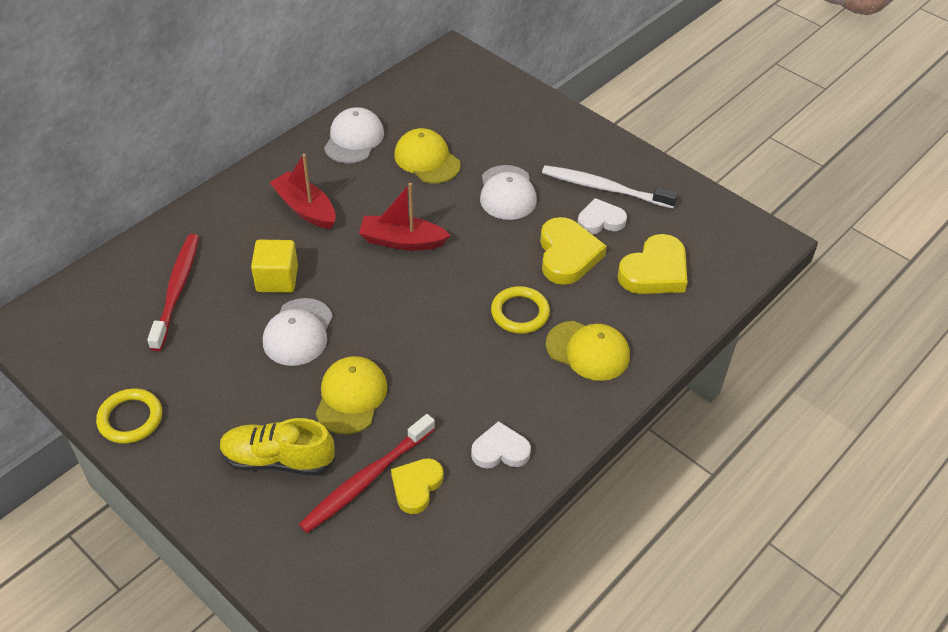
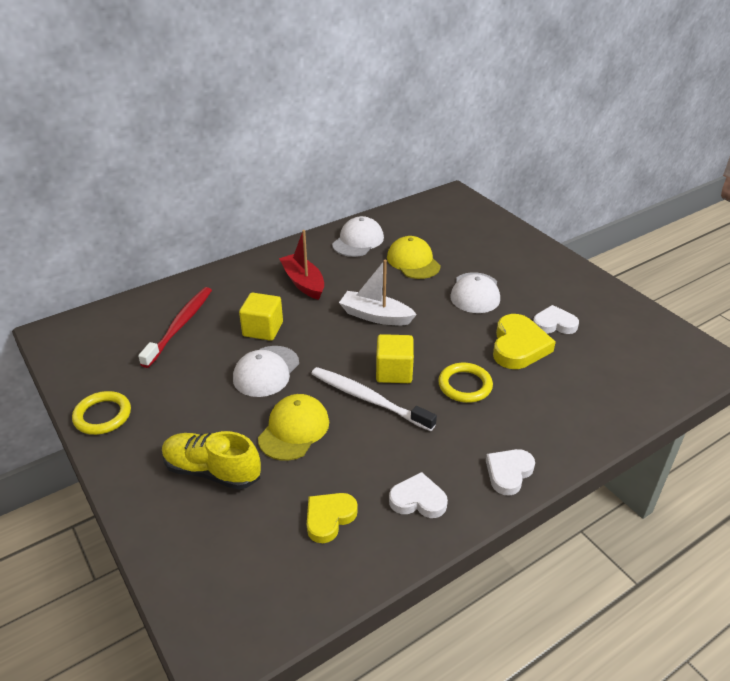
camera: 15 degrees right, 10 degrees down
red toothbrush [299,414,435,533] -> none
red boat [359,183,451,250] -> white boat [339,260,417,325]
white toothbrush [542,165,678,209] -> white toothbrush moved to [311,367,437,431]
yellow cap [546,321,630,381] -> none
yellow heart [617,234,687,294] -> none
none -> yellow cube [376,334,414,383]
none -> white heart [486,449,535,496]

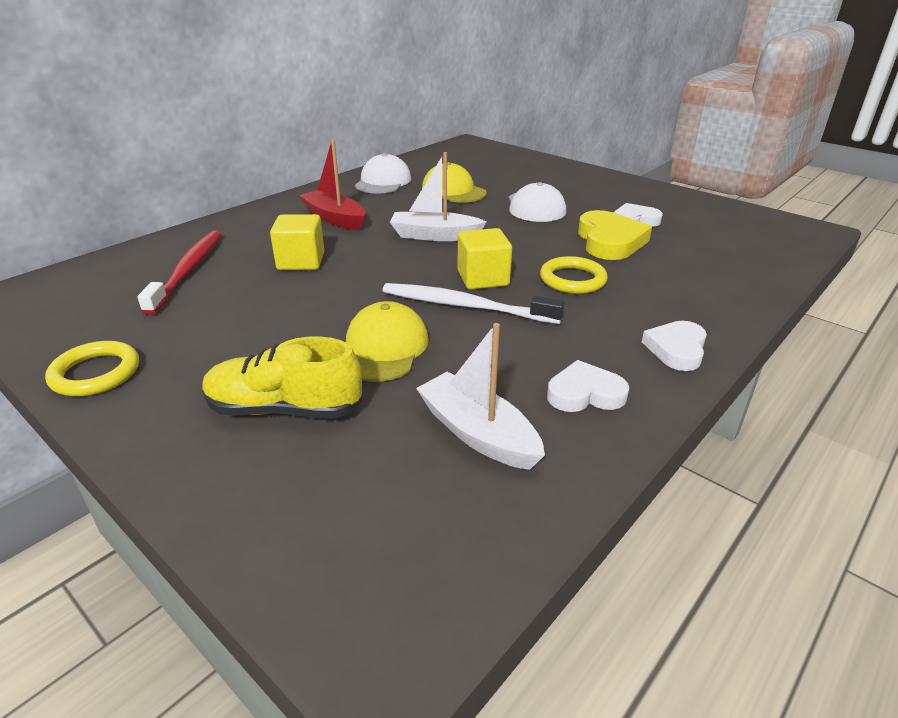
camera: 15 degrees left, 5 degrees down
white cap [233,346,299,397] -> none
yellow heart [307,493,358,543] -> white boat [416,323,545,470]

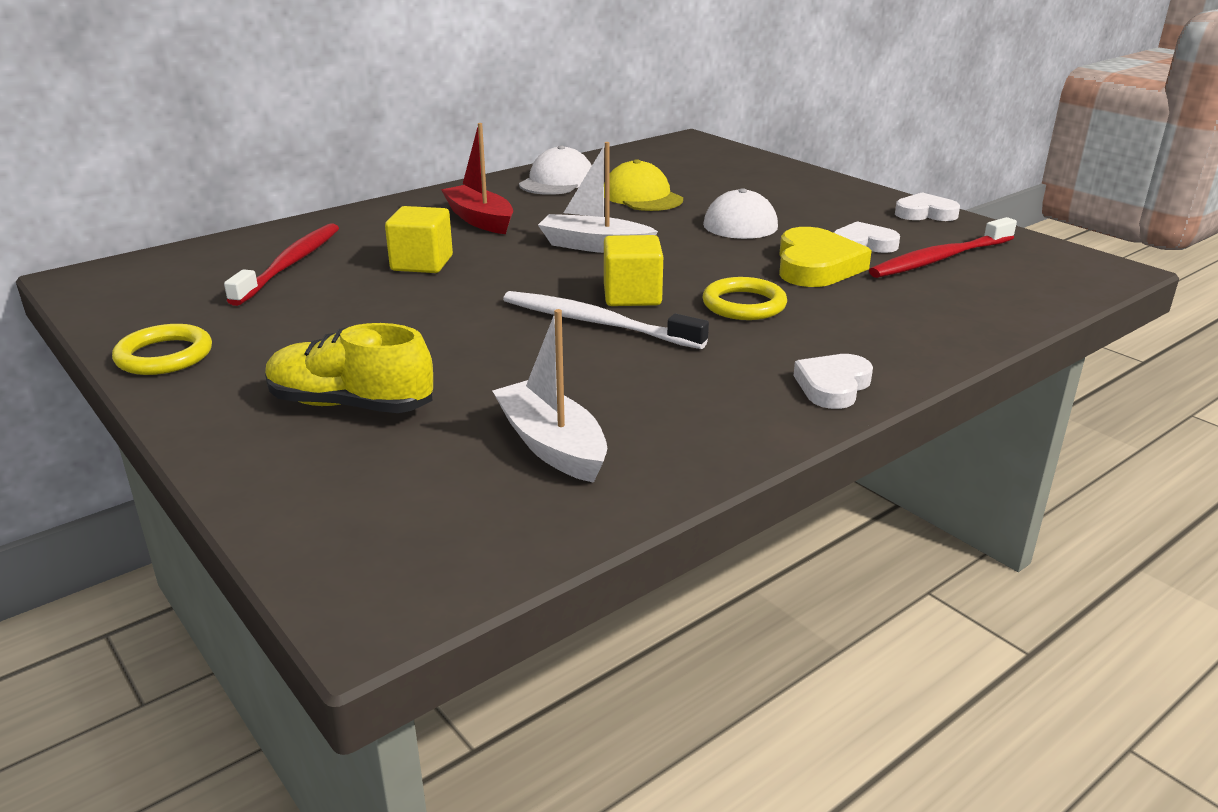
camera: 10 degrees right, 5 degrees down
yellow cap [346,301,429,382] -> none
white heart [547,360,629,412] -> white heart moved to [895,192,960,221]
none -> red toothbrush [869,217,1017,278]

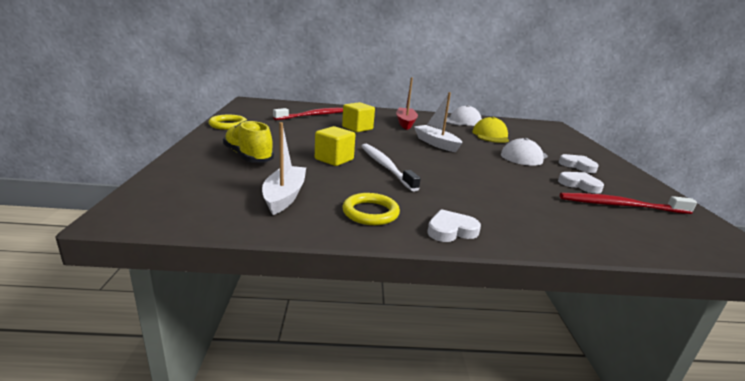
camera: 35 degrees right, 5 degrees down
yellow cube [604,235,663,306] -> yellow cube moved to [315,126,355,166]
yellow ring [703,277,787,320] -> yellow ring moved to [342,193,400,225]
yellow heart [779,227,872,287] -> none
white heart [895,192,960,221] -> white heart moved to [559,154,599,173]

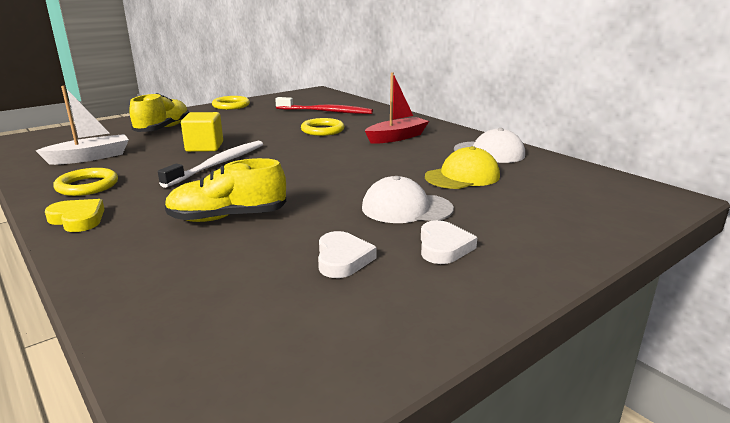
camera: 55 degrees right, 0 degrees up
yellow cube [342,102,375,132] -> yellow ring [301,118,344,136]
white boat [414,92,462,152] -> none
white heart [427,209,481,242] -> yellow heart [45,199,105,232]
red toothbrush [560,193,697,214] -> none
none -> yellow shoe [165,158,286,222]

